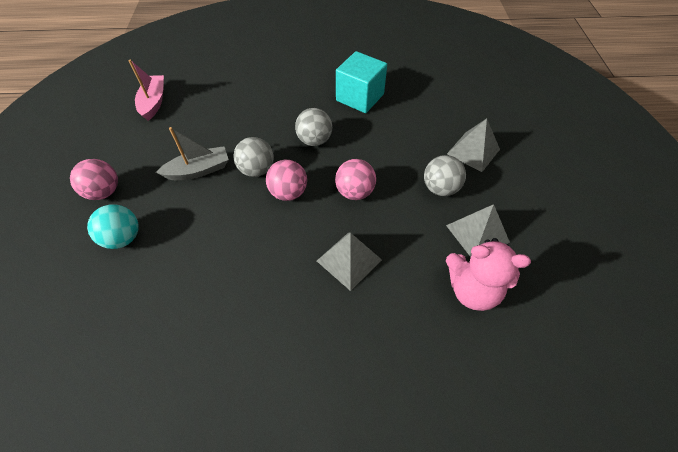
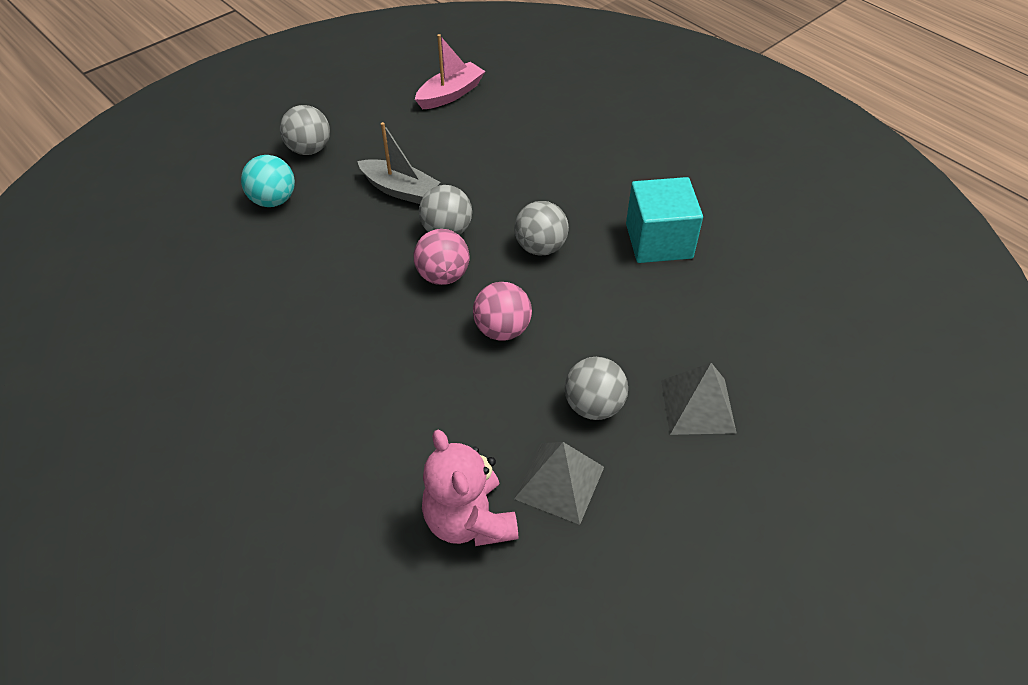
camera: 50 degrees right, 5 degrees down
pink ball [70,159,118,200] -> grey ball [280,105,330,155]
grey pyramid [317,233,382,291] -> none

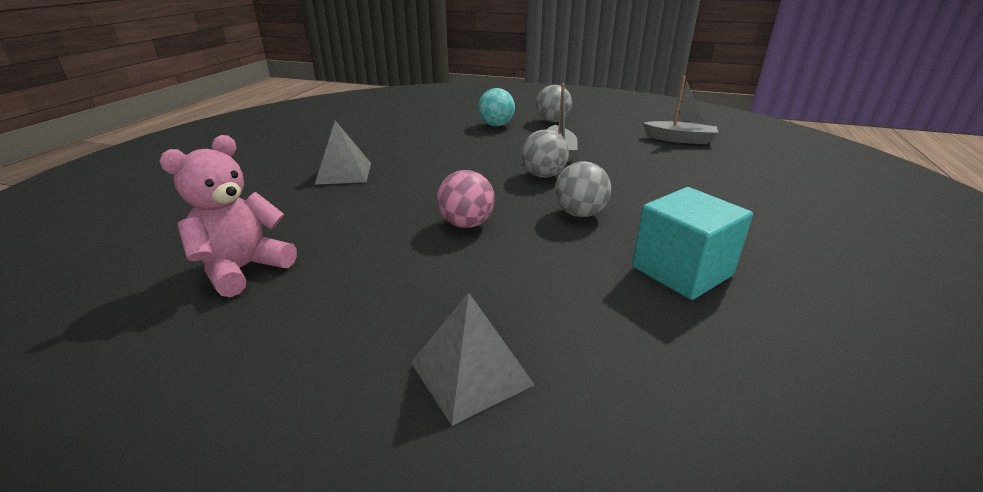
camera: 60 degrees right, 20 degrees down
pink ball [414,229,470,285] -> none
pink boat [415,34,485,109] -> grey boat [643,76,718,144]
grey pyramid [514,442,604,525] -> grey pyramid moved to [315,121,371,185]
grey ball [565,357,628,420] -> none

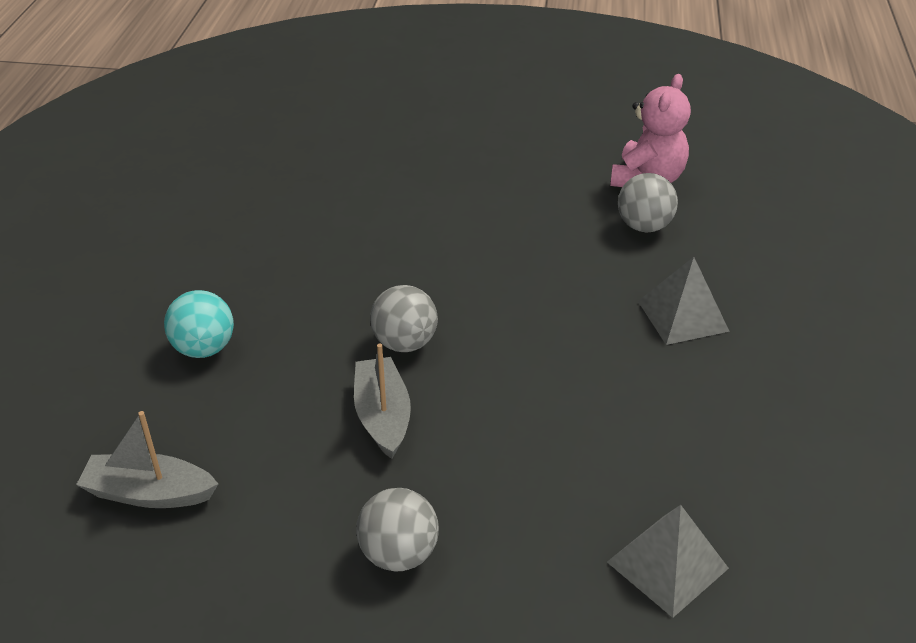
camera: 170 degrees right, 10 degrees up
grey pyramid [411,292,535,426] -> grey pyramid moved to [607,505,729,618]
pink ball [437,170,495,228] -> none
turquoise ball [478,88,515,126] -> turquoise ball moved to [164,290,234,358]
grey ball [555,161,611,217] -> grey ball moved to [618,173,678,232]
turquoise cube [632,187,753,300] -> none

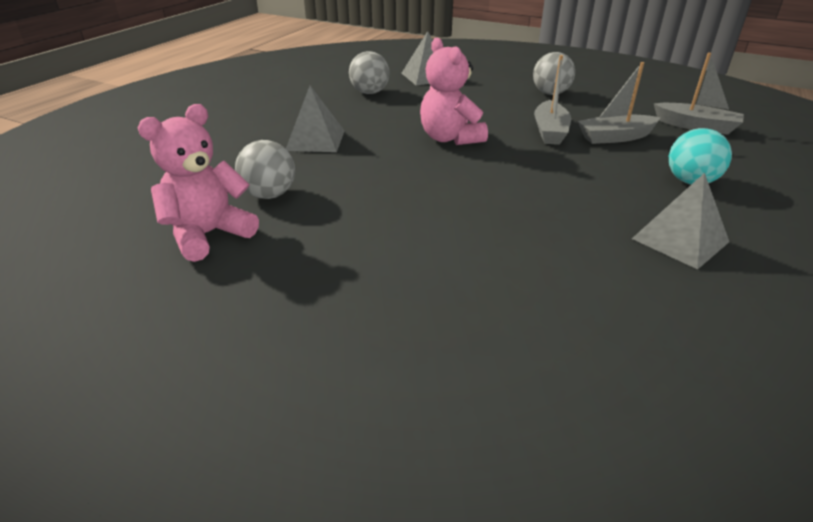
camera: 160 degrees left, 5 degrees down
grey ball [370,285,438,352] -> grey ball moved to [349,51,390,94]
none -> pink teddy bear [420,37,488,145]
none -> grey boat [578,62,661,144]
none -> grey pyramid [632,173,729,269]

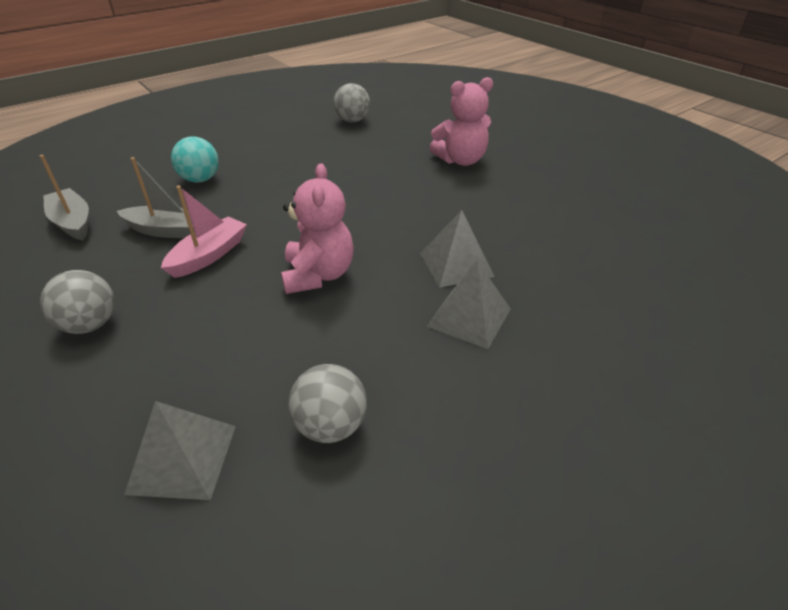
camera: 155 degrees left, 5 degrees up
pink teddy bear [138,104,259,262] -> pink teddy bear moved to [430,77,493,166]
grey ball [235,140,295,199] -> grey ball moved to [333,83,370,123]
grey boat [534,55,571,145] -> pink boat [161,186,247,278]
grey pyramid [632,173,729,269] -> grey pyramid moved to [420,210,495,288]

